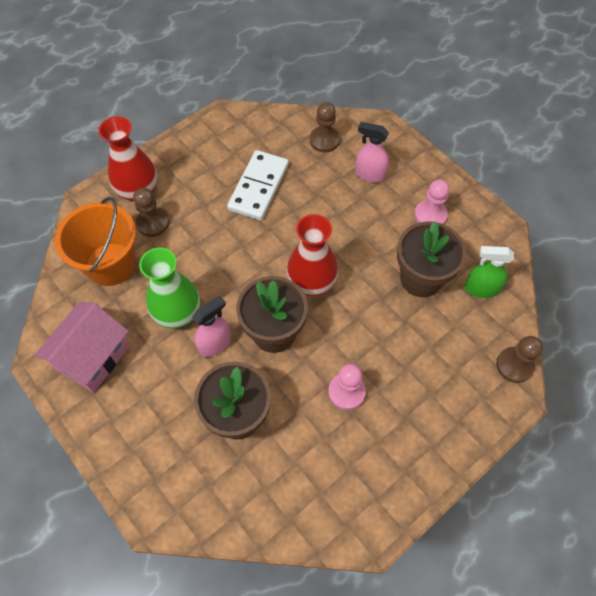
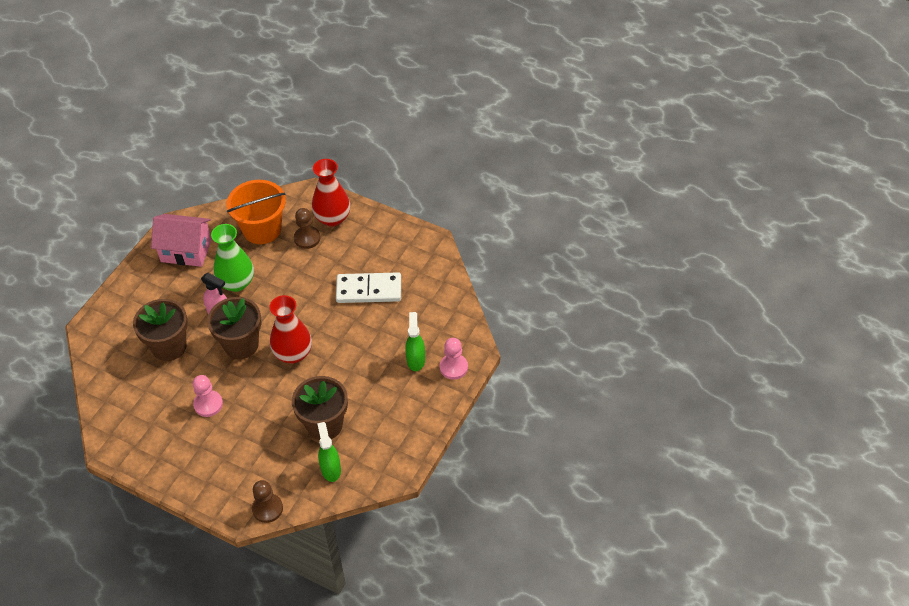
camera: 70 degrees right, 10 degrees down
brown pawn [310,102,340,152] -> none
pink spray bottle [355,122,389,182] -> green spray bottle [405,312,425,371]
pink pawn [414,180,449,224] -> pink pawn moved to [440,338,468,380]

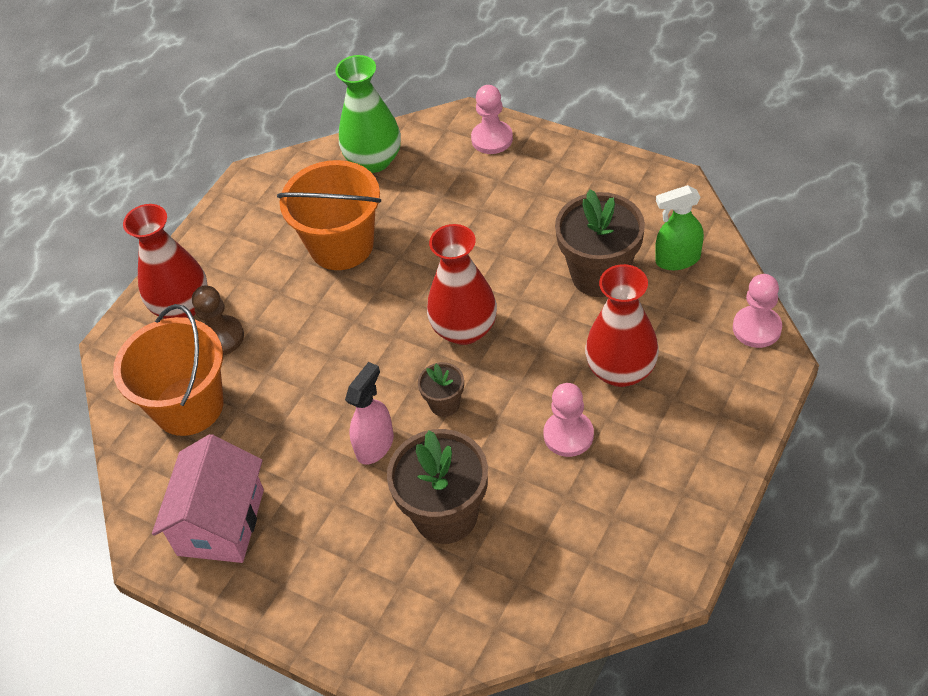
camera: 85 degrees left, 0 degrees up
brown flower pot [207,297,261,359] -> brown flower pot [418,362,464,417], size x0.50
green vase [211,224,254,292] -> green vase moved to [335,55,401,173]
brown pawn [252,480,283,523] -> pink pawn [733,274,782,348]
white domino [336,272,401,303] -> orange bucket [277,160,381,270]
green spray bottle [405,312,425,371] -> none
none -> red vase [585,264,659,387]

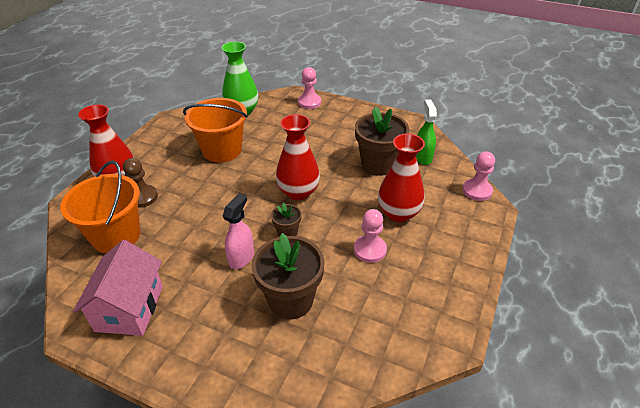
camera: 10 degrees left, 10 degrees down
green spray bottle [655,185,704,270] -> green spray bottle turned 105 degrees clockwise [416,99,437,165]

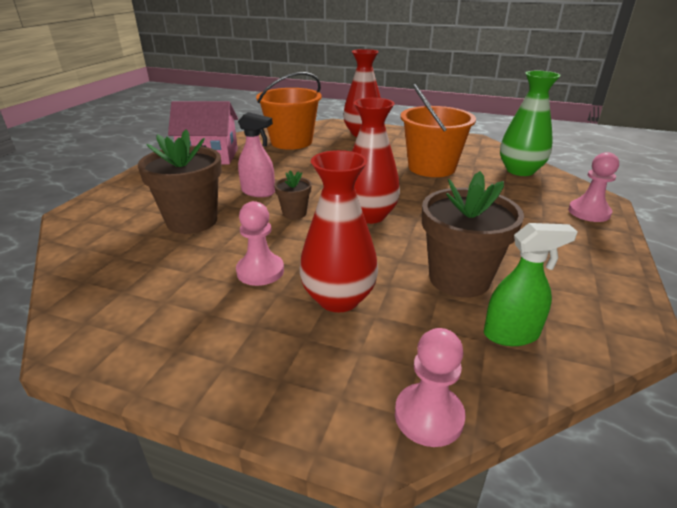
camera: 85 degrees right, 10 degrees down
brown pawn [123,158,158,208] -> none

